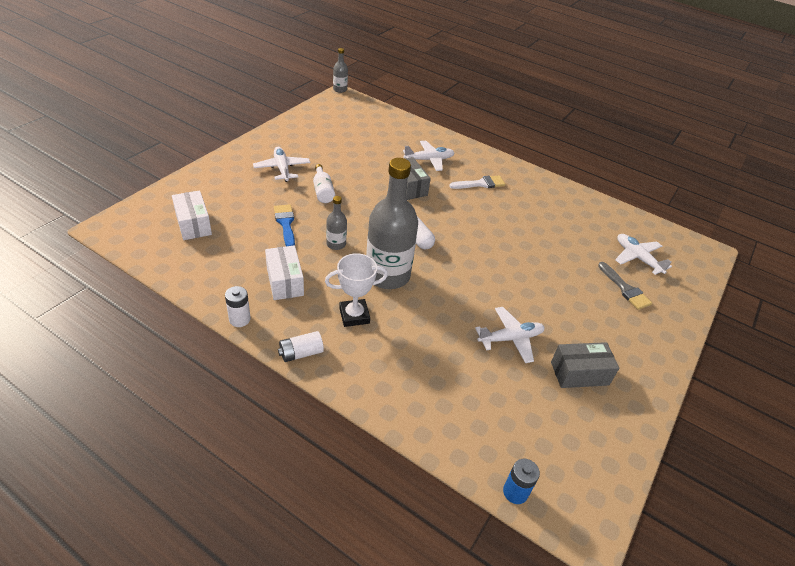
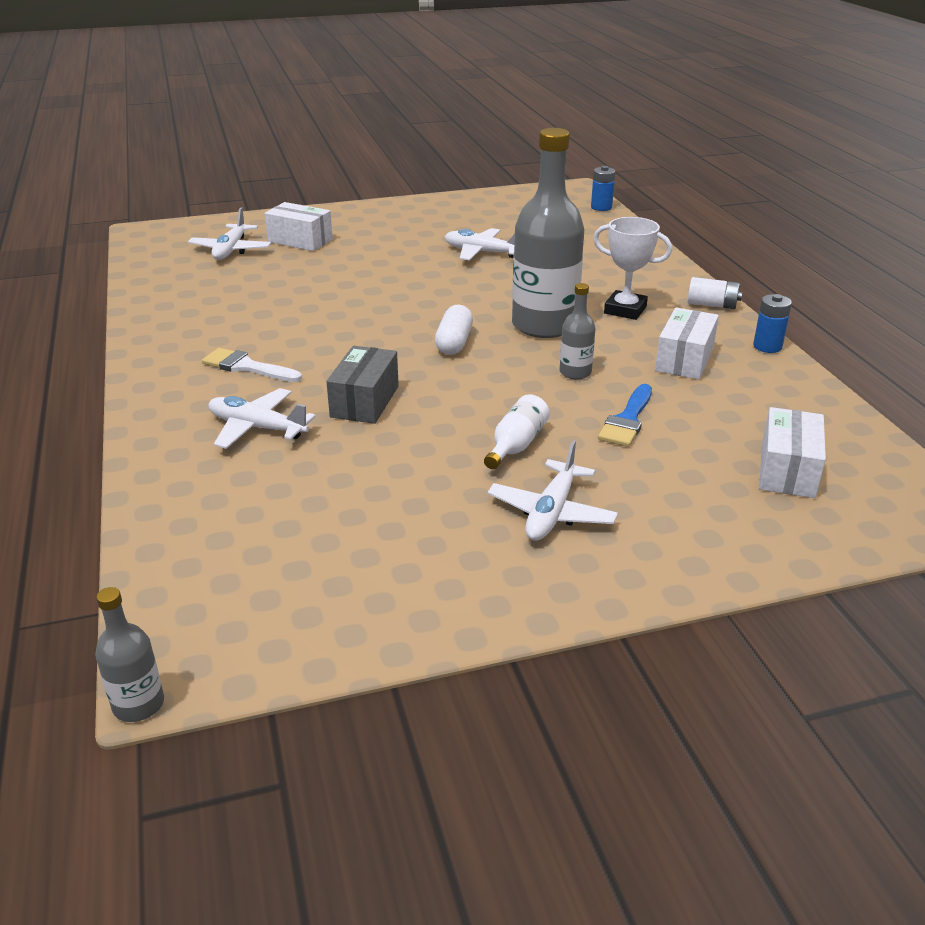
camera: 135 degrees left, 10 degrees down
white battery [225,286,251,327] -> blue battery [753,294,792,353]
grey box [551,342,619,388] -> none
grey brush [598,262,652,310] -> white box [264,202,333,251]

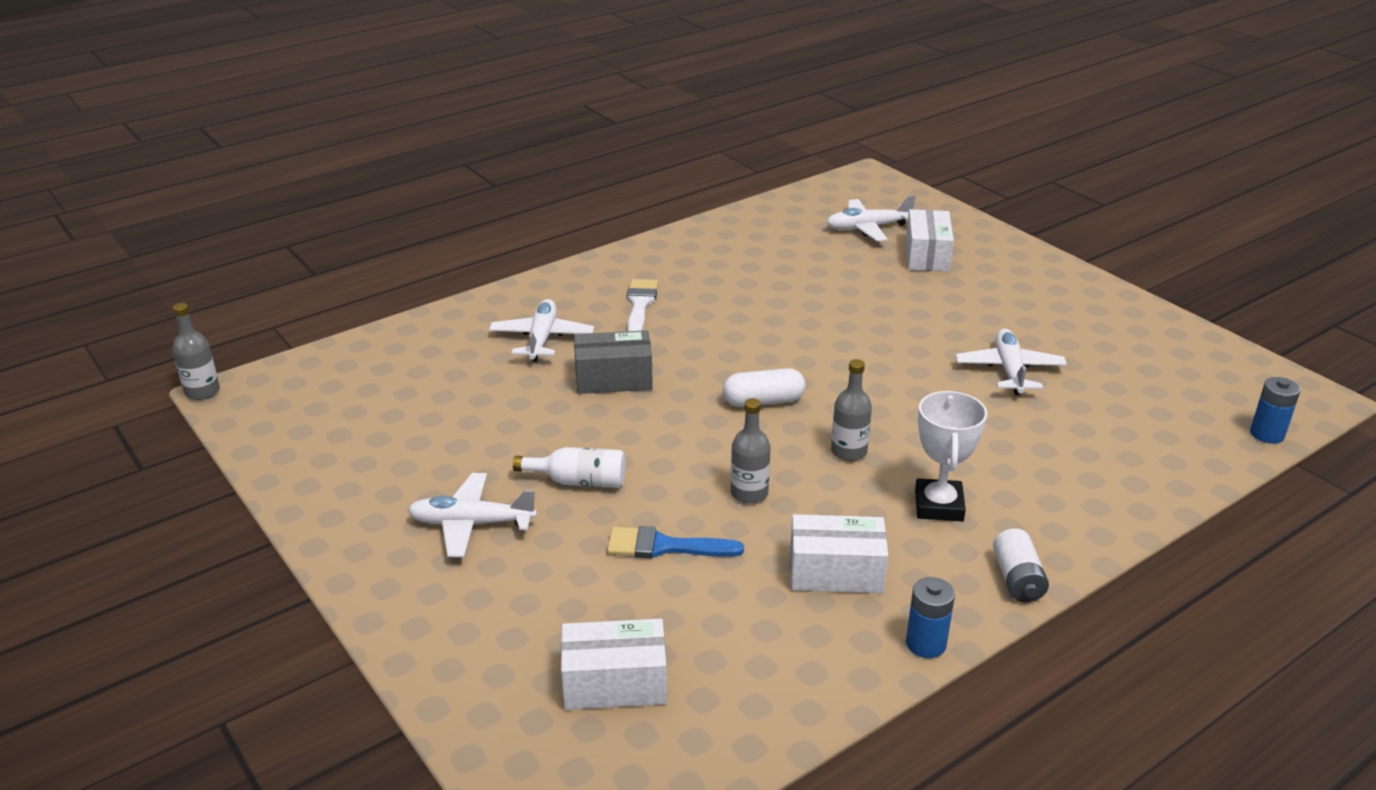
camera: 70 degrees right, 0 degrees up
grey bottle [512,128,584,338] -> grey bottle [831,359,872,461], size x0.45

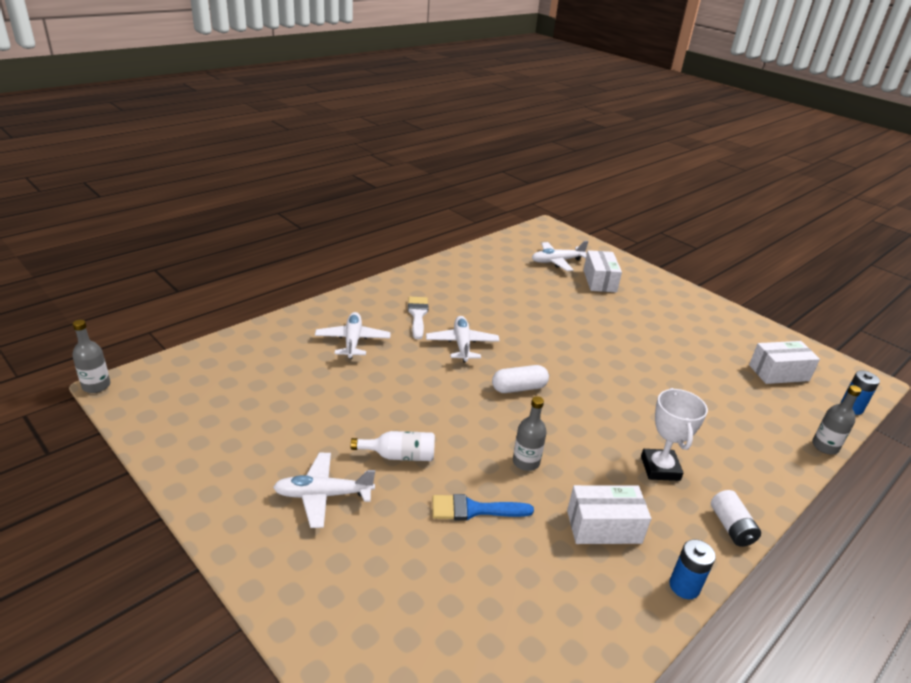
camera: 10 degrees left, 0 degrees up
white box [561,619,667,710] -> white box moved to [749,341,820,384]
grey box [574,330,653,394] -> none
grey bottle [831,359,872,461] -> grey bottle moved to [812,385,862,454]
white plane [956,329,1067,395] -> white plane moved to [426,316,500,362]

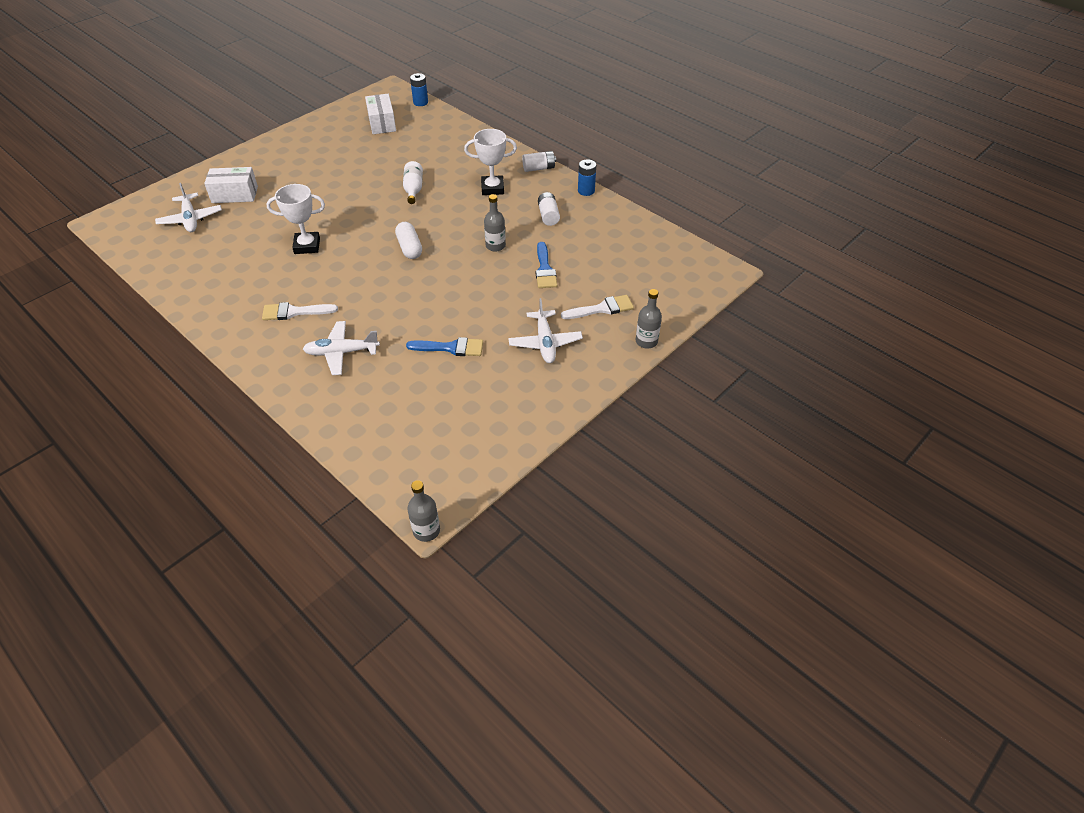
camera: 90 degrees left, 15 degrees up
white bottle [351,431,435,461] -> white bottle moved to [403,161,423,204]
white plane [426,316,500,362] -> none
white box [567,485,651,544] -> white battery [538,192,560,226]
grey bottle [812,385,862,454] -> grey bottle moved to [636,289,662,348]
none -> white trophy [266,184,325,254]
none -> blue brush [406,337,483,356]
none -> white brush [561,295,634,319]

